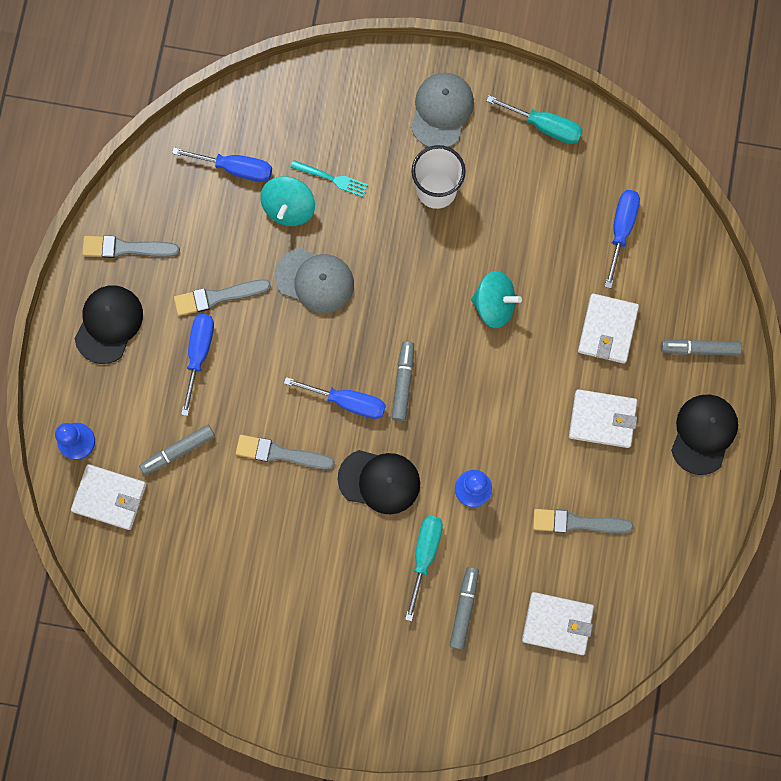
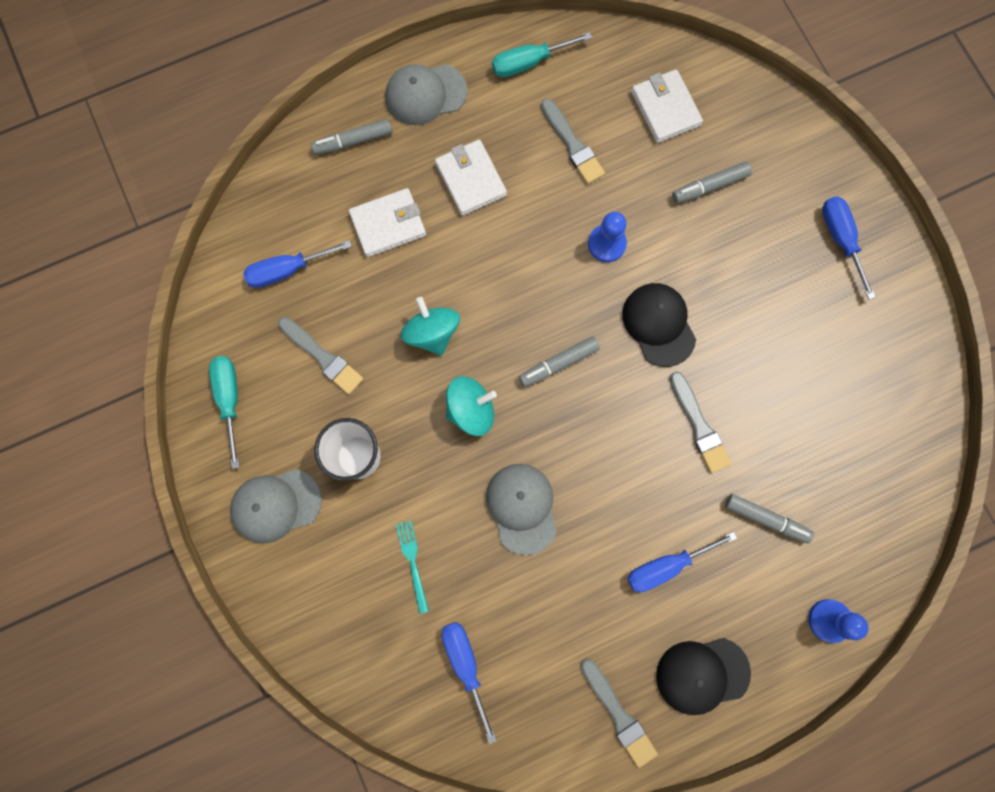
camera: 125 degrees left, 0 degrees up
white wallet [71,464,146,530] -> none
grey brush [174,279,271,316] -> grey brush moved to [278,317,364,395]
turquoise spinning top [260,176,315,226] -> turquoise spinning top moved to [446,376,497,436]
blue screwdriver [284,377,386,419] -> blue screwdriver moved to [822,196,876,300]
turquoise screwdriver [405,515,443,621] -> turquoise screwdriver moved to [492,32,592,77]
grey marker [661,339,742,356] -> grey marker turned 105 degrees clockwise [311,119,392,155]
black cap [671,395,738,475] -> grey cap [385,64,467,125]

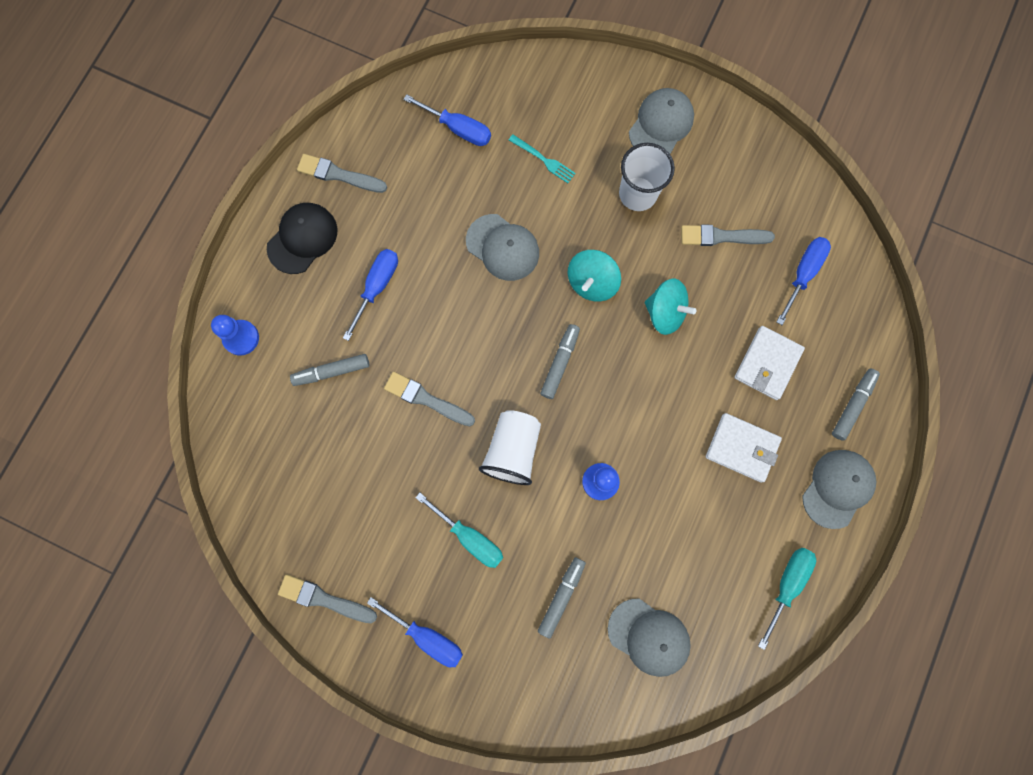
camera: 140 degrees right, 0 degrees up
turquoise screwdriver [209,356,239,469] -> turquoise screwdriver moved to [415,493,503,568]
grey brush [541,98,605,184] -> grey brush moved to [278,574,377,623]
black cap [622,283,696,367] -> white cup [479,410,541,485]
white wallet [631,69,703,143] -> grey cap [608,599,691,677]

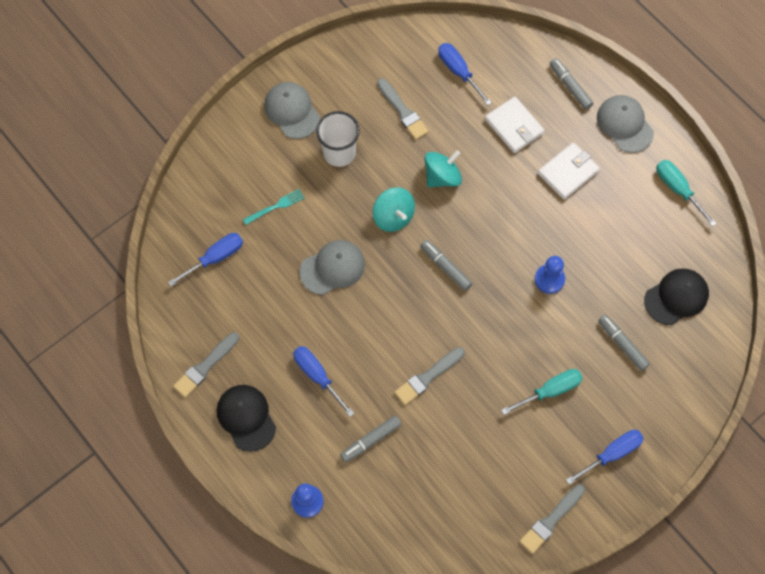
camera: 65 degrees left, 10 degrees down
grey marker [290,354,369,386] -> grey marker turned 45 degrees clockwise [340,415,402,462]
white cup [479,410,541,485] -> none
grey cap [608,599,691,677] -> black cap [644,268,709,325]
grey brush [681,224,775,246] -> grey brush turned 60 degrees counterclockwise [377,78,429,140]

